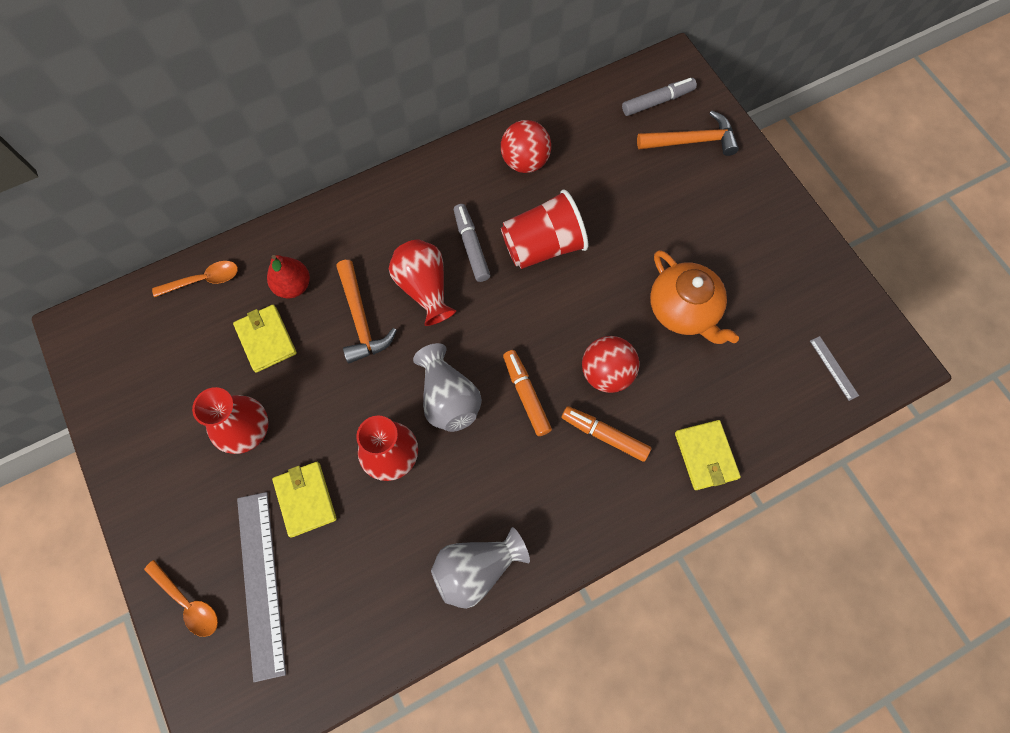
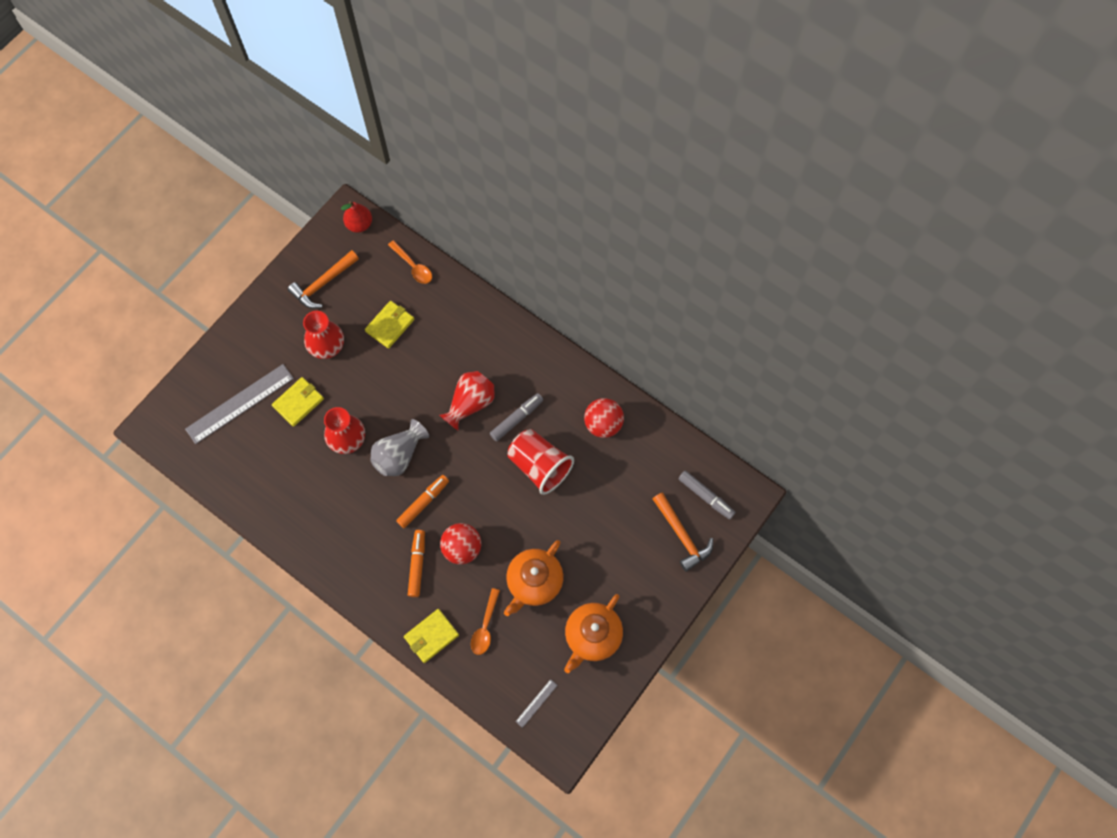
camera: 65 degrees right, 0 degrees up
orange spoon [144,560,218,637] -> orange spoon moved to [471,588,500,655]
red pear [267,255,310,299] -> red pear moved to [341,201,372,233]
orange hammer [336,260,397,363] -> orange hammer moved to [288,250,359,309]
grey vase [431,527,530,609] -> none
none -> orange teapot [564,594,623,673]

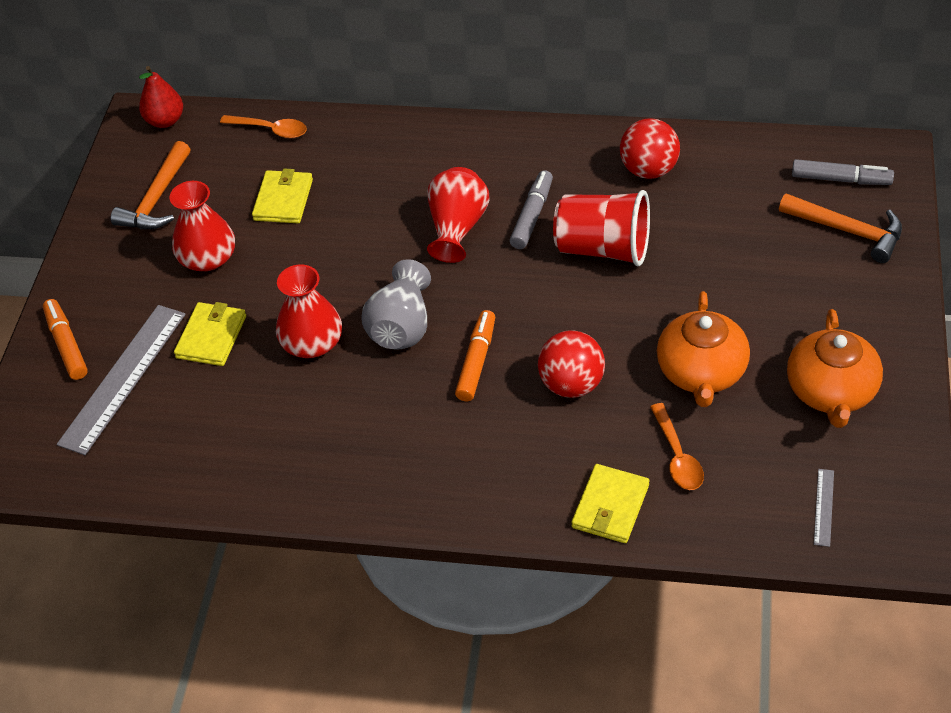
camera: 25 degrees left, 20 degrees down
orange marker [408,530,425,597] -> orange marker moved to [43,299,88,380]

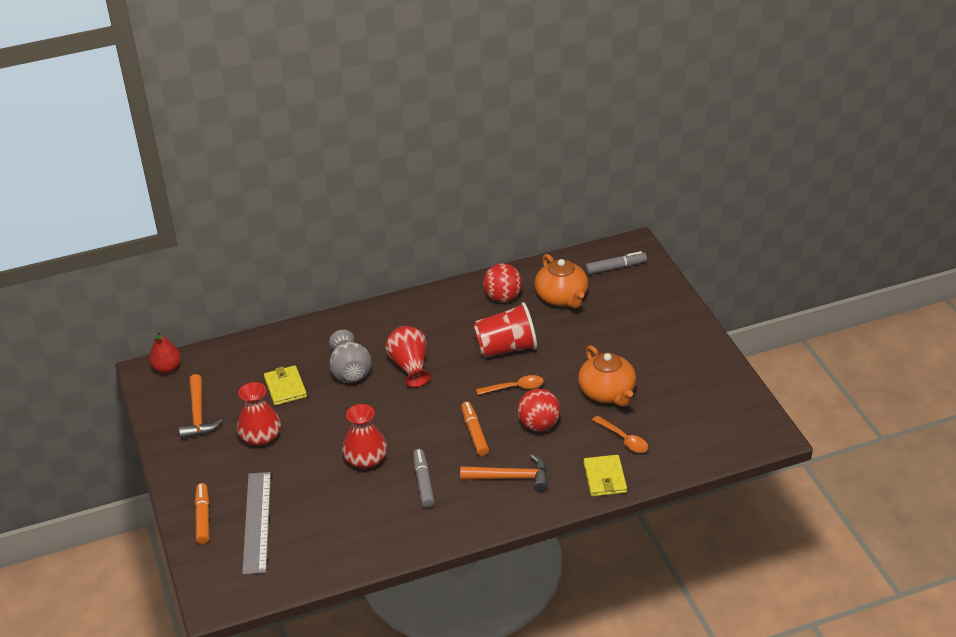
camera: 30 degrees left, 10 degrees down
orange marker [43,299,88,380] -> orange marker turned 45 degrees clockwise [195,483,209,544]
yellow wallet [174,302,246,366] -> none
orange spoon [220,115,307,138] -> orange spoon moved to [476,375,544,395]
grey vase [361,259,431,350] -> grey vase moved to [329,330,372,383]
grey marker [510,170,553,249] -> grey marker moved to [413,449,435,508]
orange hammer [779,193,902,263] -> orange hammer moved to [460,454,548,492]
orange teapot [787,309,883,428] -> orange teapot moved to [535,254,588,309]
grey ruler [814,469,834,547] -> none

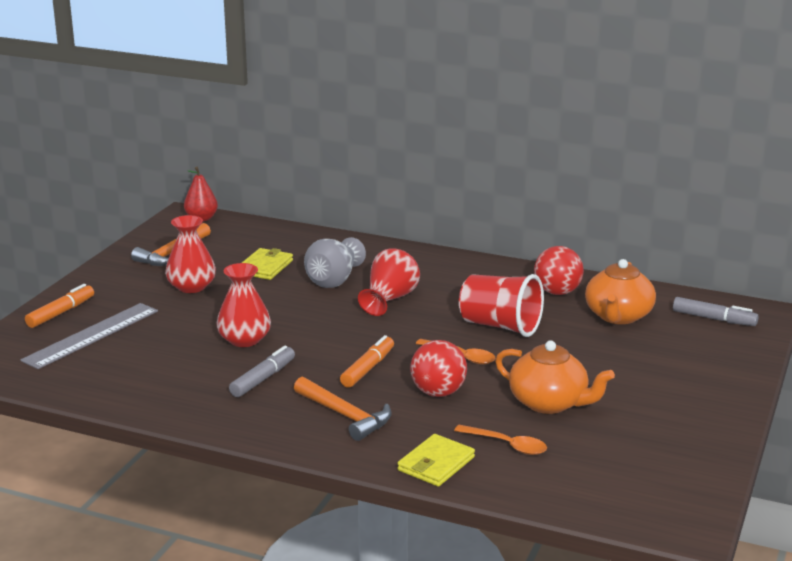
camera: 40 degrees right, 15 degrees down
orange teapot [578,345,636,407] -> orange teapot turned 75 degrees counterclockwise [495,340,615,414]
orange spoon [592,415,648,453] -> orange spoon turned 60 degrees counterclockwise [454,425,547,455]

